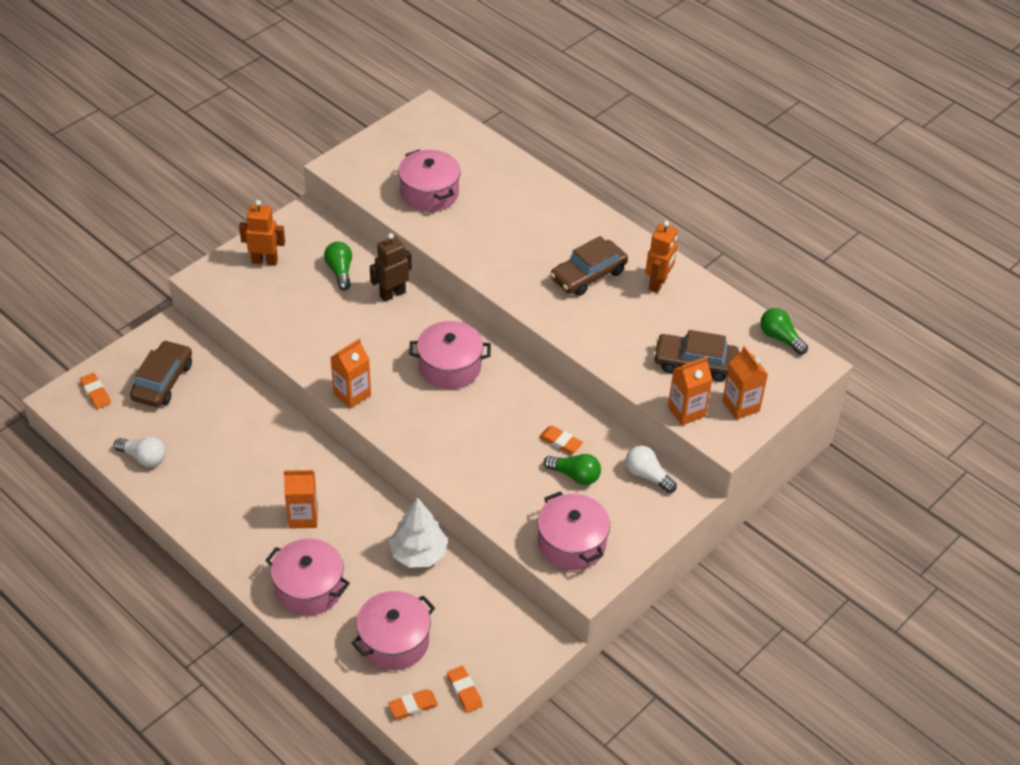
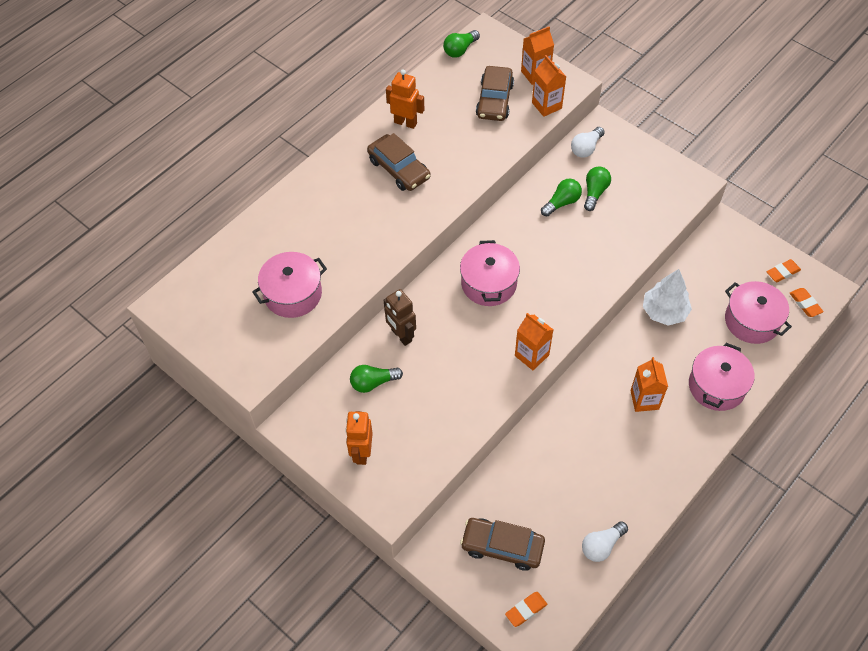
camera: 90 degrees left, 10 degrees up
white light bulb [114,437,166,467] -> white light bulb turned 150 degrees counterclockwise [582,521,628,562]
pink pot [537,491,610,570] -> none
orange eraser [539,426,583,454] -> green light bulb [541,179,582,217]

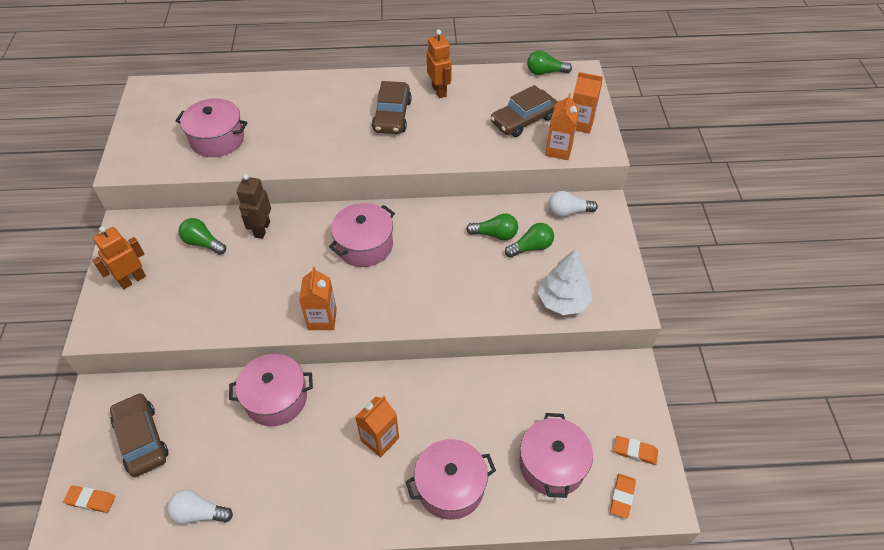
camera: 45 degrees right, 5 degrees down
white tree [643,269,692,326] -> white tree moved to [538,249,592,315]
none -> pink pot [229,354,313,426]

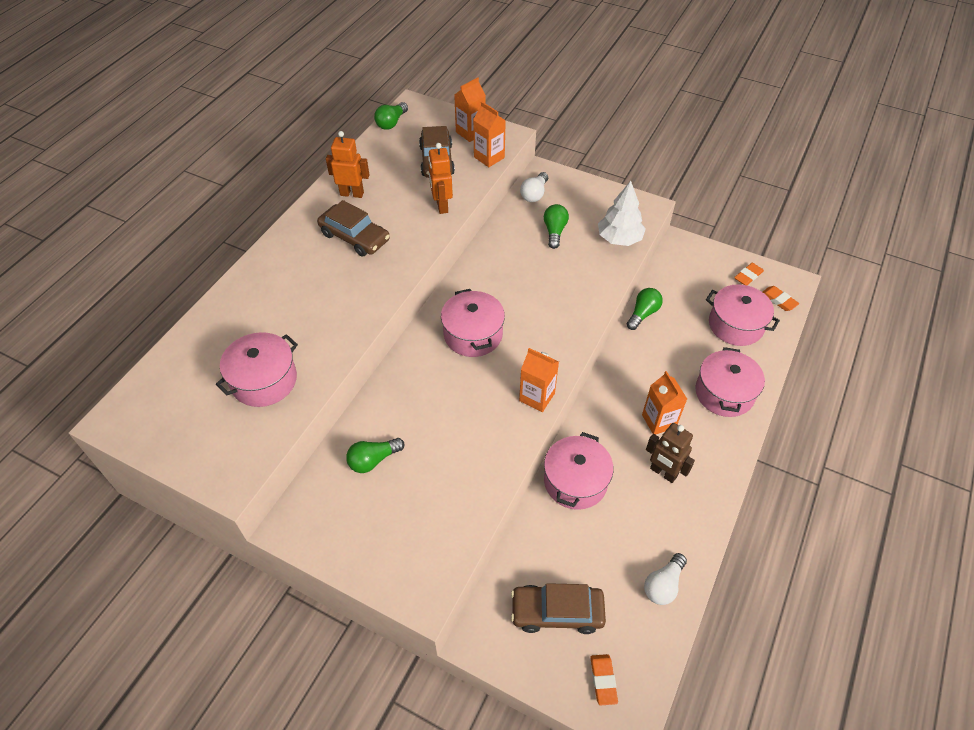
camera: 60 degrees left, 0 degrees up
orange eraser [63,486,115,513] -> orange eraser turned 45 degrees counterclockwise [591,654,618,705]
orange robot [92,226,146,289] -> orange robot moved to [428,143,453,214]
brown robot [237,174,271,239] -> brown robot moved to [646,423,695,483]
green light bulb [466,213,518,240] -> green light bulb moved to [627,288,663,330]

